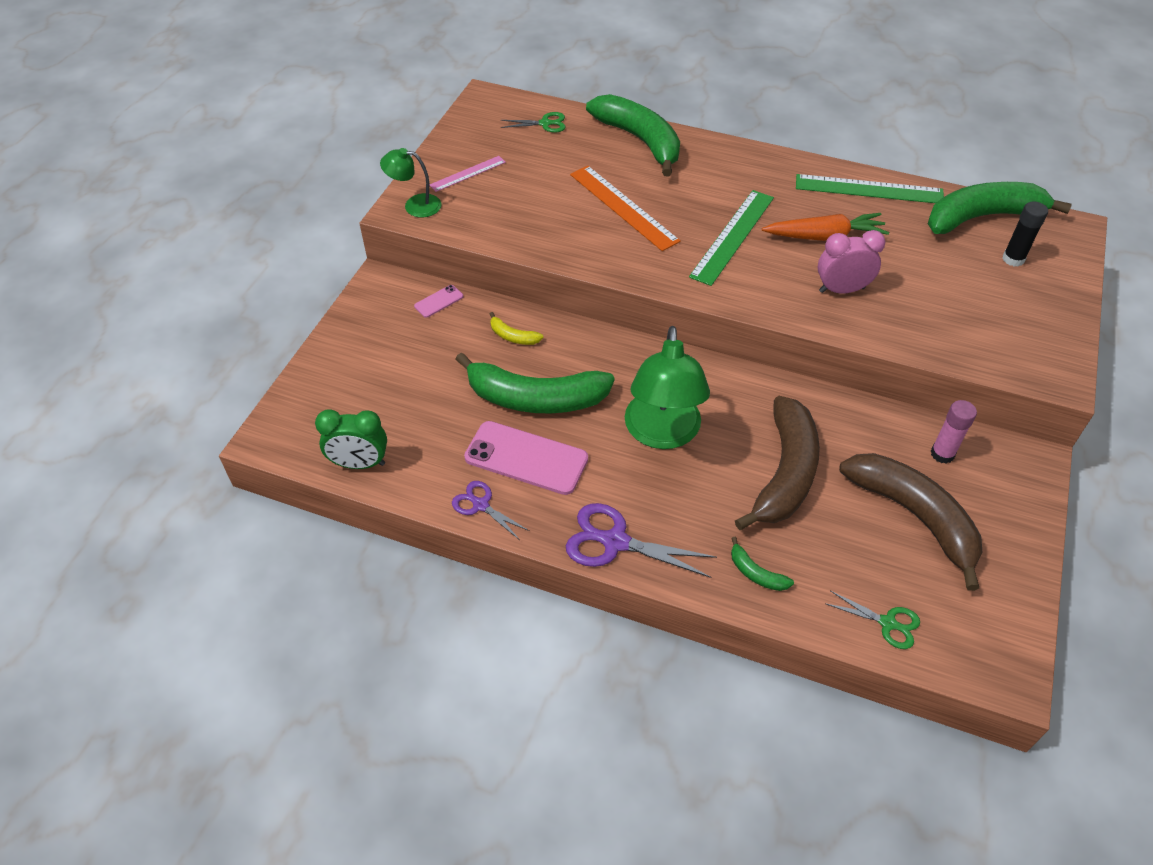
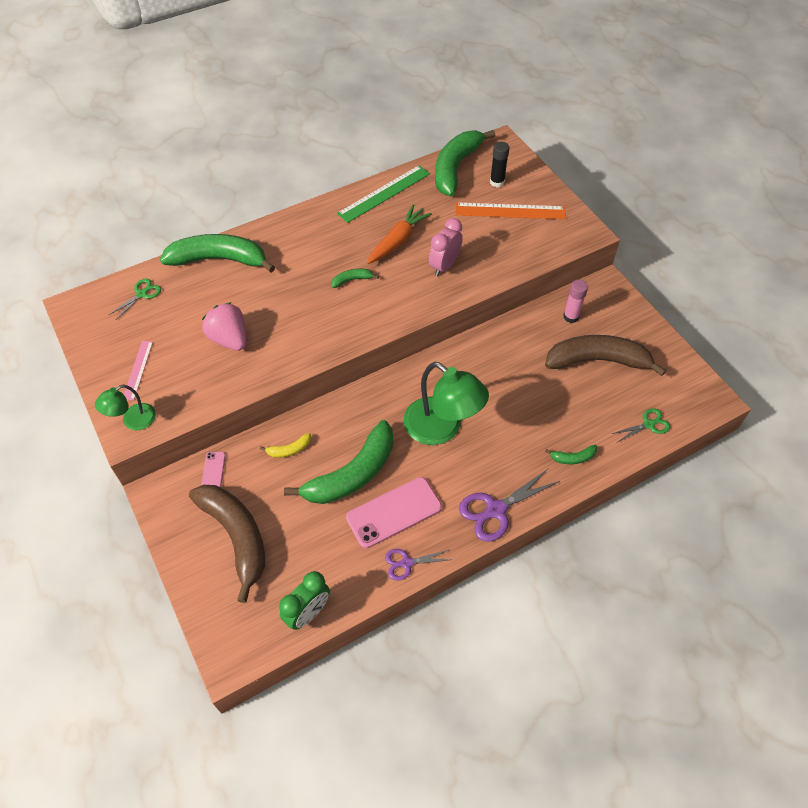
camera: 50 degrees left, 5 degrees up
orange ruler [570,166,681,251] -> orange ruler moved to [455,202,566,219]
green ruler [689,190,774,286] -> green banana [331,269,379,288]
brown banana [735,396,820,530] -> brown banana moved to [189,485,265,603]
none -> pink strawberry [202,302,246,351]

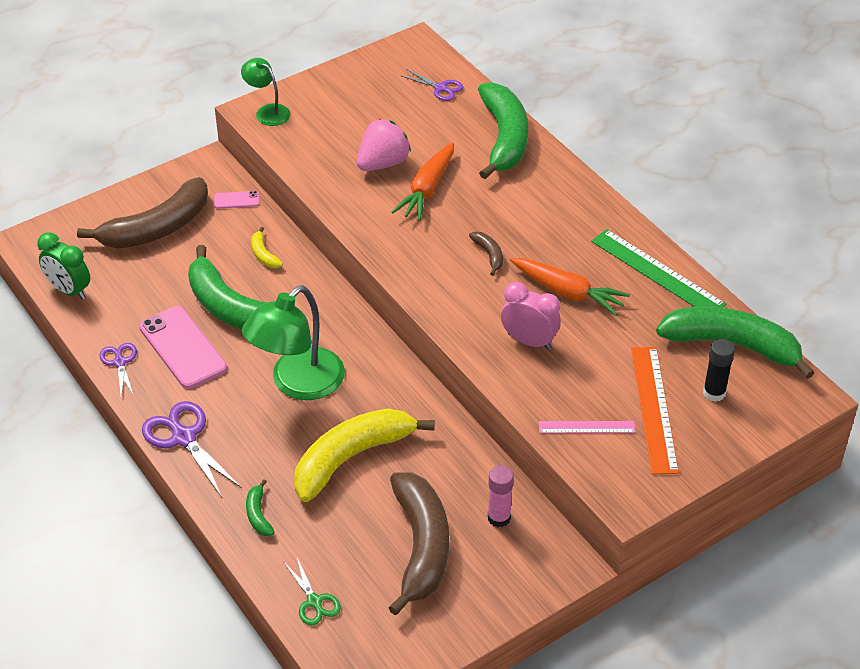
camera: 85 degrees right, 10 degrees down
green scissors [109,279,161,320] -> purple scissors [400,69,463,101]
pink ruler [124,341,153,400] -> pink ruler moved to [539,421,636,433]
green banana [331,269,379,288] -> brown banana [469,231,503,276]
none -> yellow banana [294,408,435,502]
none -> orange carrot [392,143,454,221]

